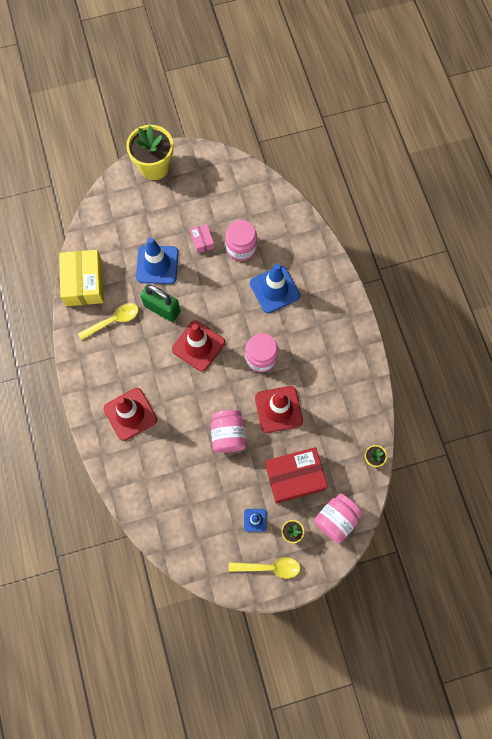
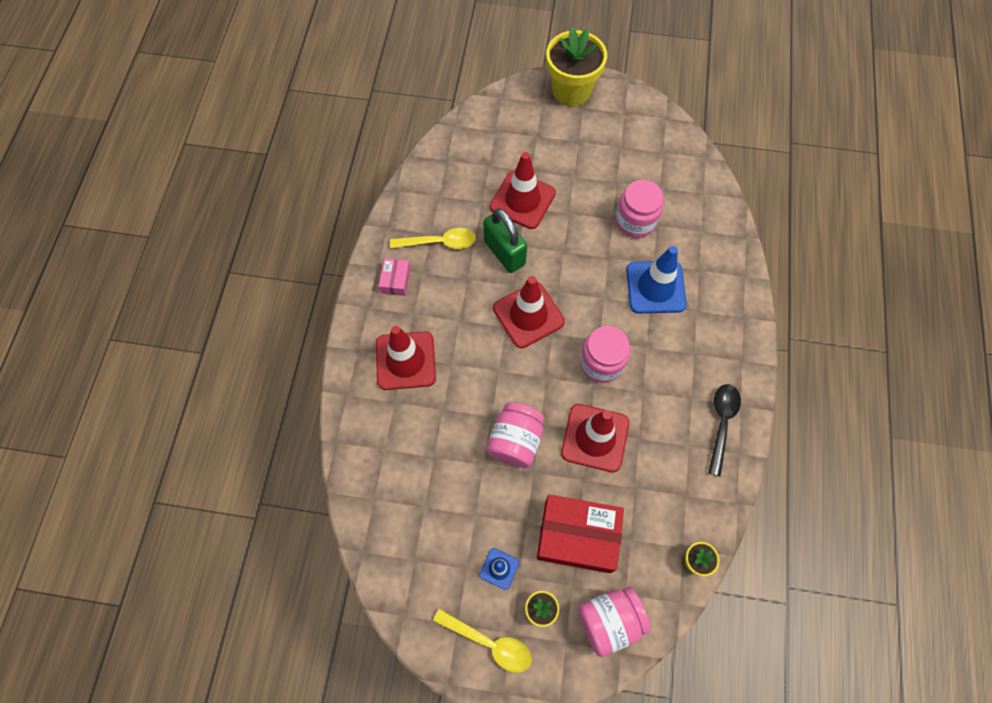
camera: 25 degrees right, 5 degrees down
yellow box [59,250,104,306] -> none
blue traffic cone [136,237,178,284] -> red traffic cone [490,152,556,229]
pink box [190,224,214,253] -> pink box moved to [379,258,411,296]
none -> black spoon [708,384,741,477]

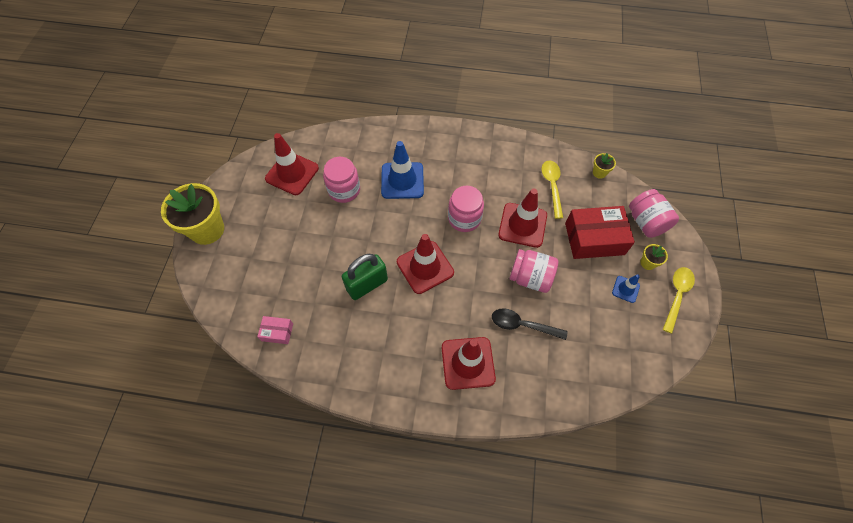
camera: 90 degrees left, 5 degrees down
pink box [379,258,411,296] -> pink box moved to [257,316,293,344]
yellow spoon [390,228,476,249] -> yellow spoon moved to [541,160,563,219]
red traffic cone [490,152,556,229] -> red traffic cone moved to [265,133,319,195]
red box [537,495,624,573] -> red box turned 75 degrees clockwise [565,206,635,259]
black spoon [708,384,741,477] -> black spoon moved to [492,308,568,340]

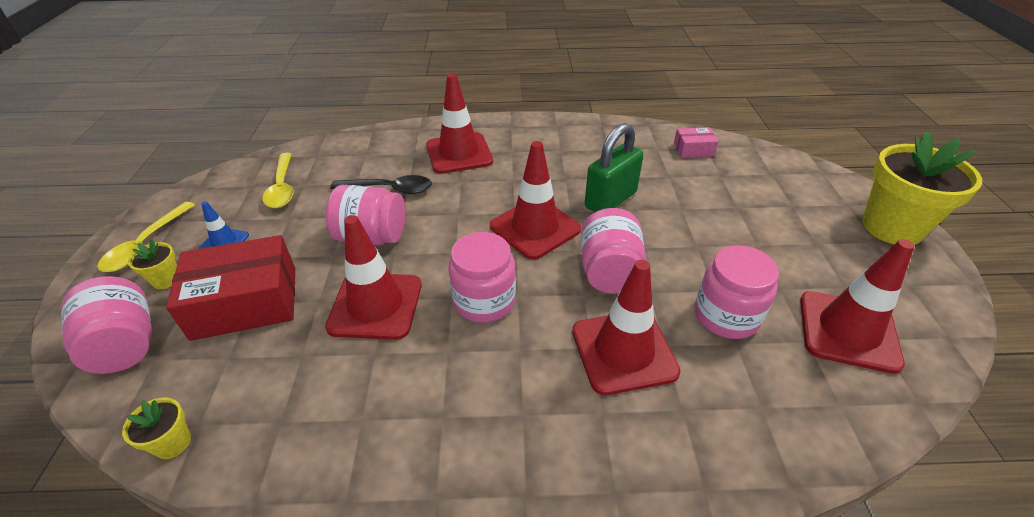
camera: 170 degrees right, 20 degrees down
blue traffic cone [381,141,424,199] -> red traffic cone [572,260,681,395]
yellow spoon [541,160,563,219] -> yellow spoon moved to [262,153,294,208]
none -> pink jar [581,208,646,294]

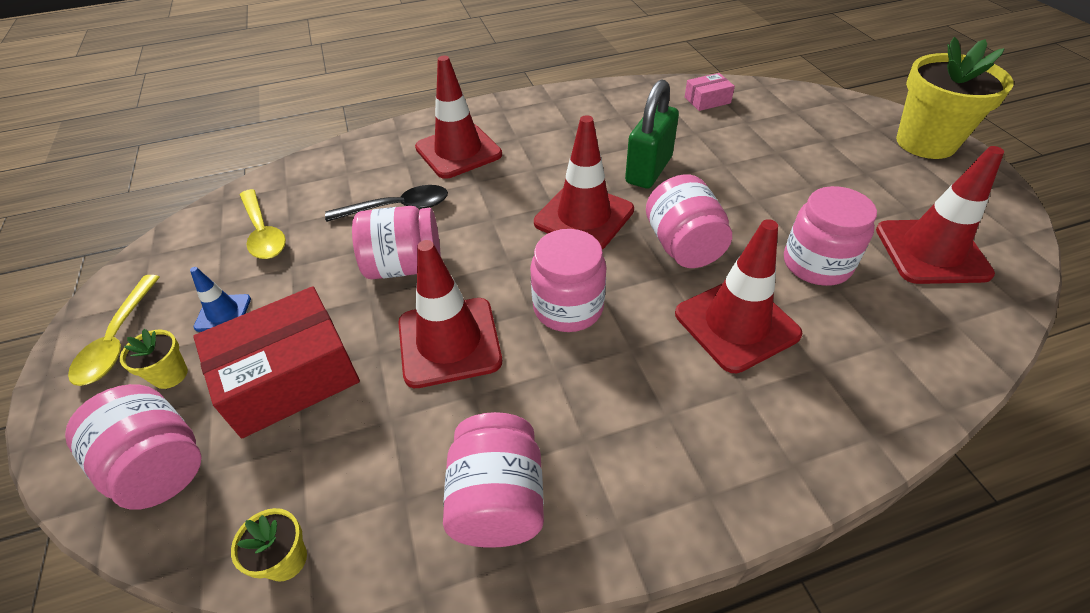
camera: 15 degrees left, 5 degrees up
none -> pink jar [443,412,544,548]

